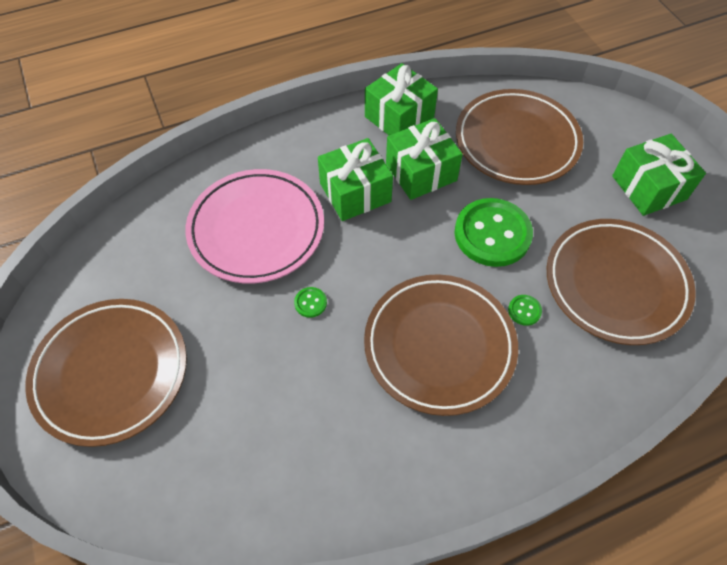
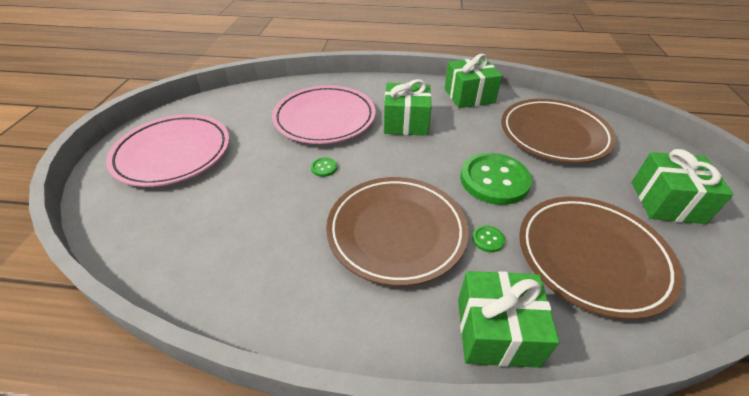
camera: 30 degrees right, 15 degrees down
brown plate [25,299,187,447] -> pink plate [106,114,230,187]
green gift [386,118,463,200] -> green gift moved to [458,271,559,368]

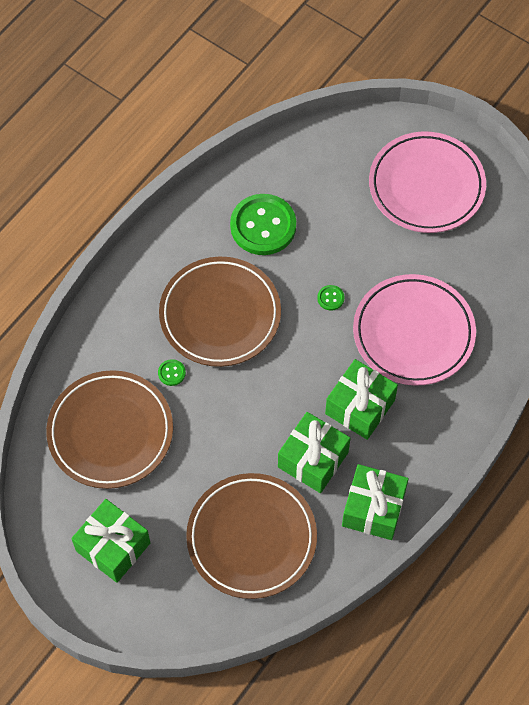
camera: 120 degrees right, 20 degrees up
green gift [458,271,559,368] -> green gift moved to [278,412,350,493]
green button [460,153,532,205] -> green button moved to [230,194,296,255]

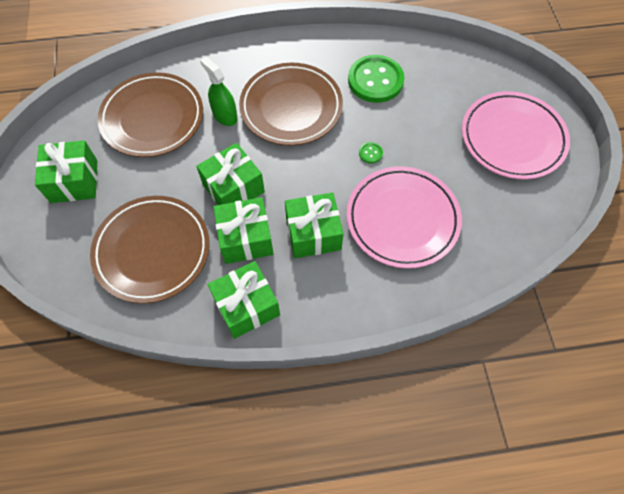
camera: 45 degrees right, 0 degrees up
green button [158,359,186,386] -> green spray bottle [200,57,238,126]
none -> green gift [196,143,265,205]

